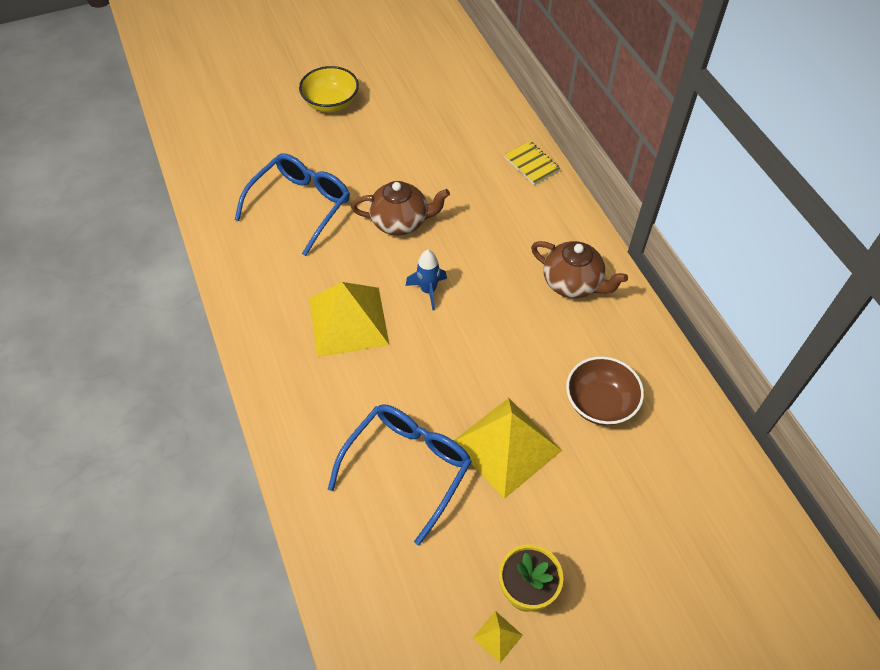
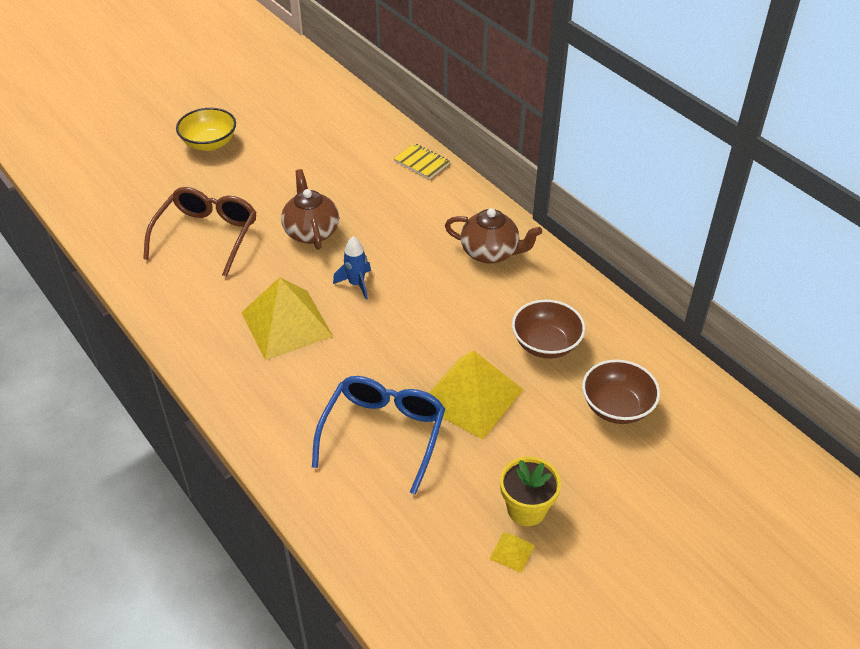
camera: 15 degrees left, 10 degrees down
blue glasses [235,153,350,256] -> brown glasses [143,187,256,277]
brown teapot [351,181,450,235] -> brown teapot turned 90 degrees counterclockwise [281,169,339,250]
none -> brown bowl [582,360,660,424]

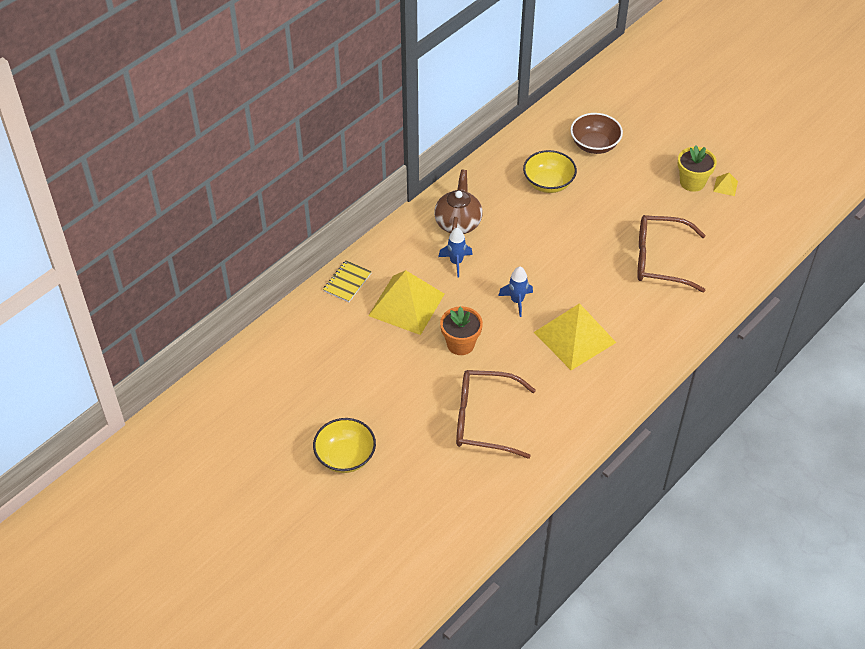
camera: 100 degrees left, 5 degrees up
brown teapot [281,169,339,250] -> orange flower pot [440,306,483,355]
blue glasses [312,376,445,495] -> brown glasses [637,215,705,292]
yellow pyramid [429,350,524,440] -> yellow pyramid moved to [368,270,445,335]
brown bowl [512,300,585,359] -> yellow bowl [523,150,577,193]
none -> blue rocket [438,227,473,278]

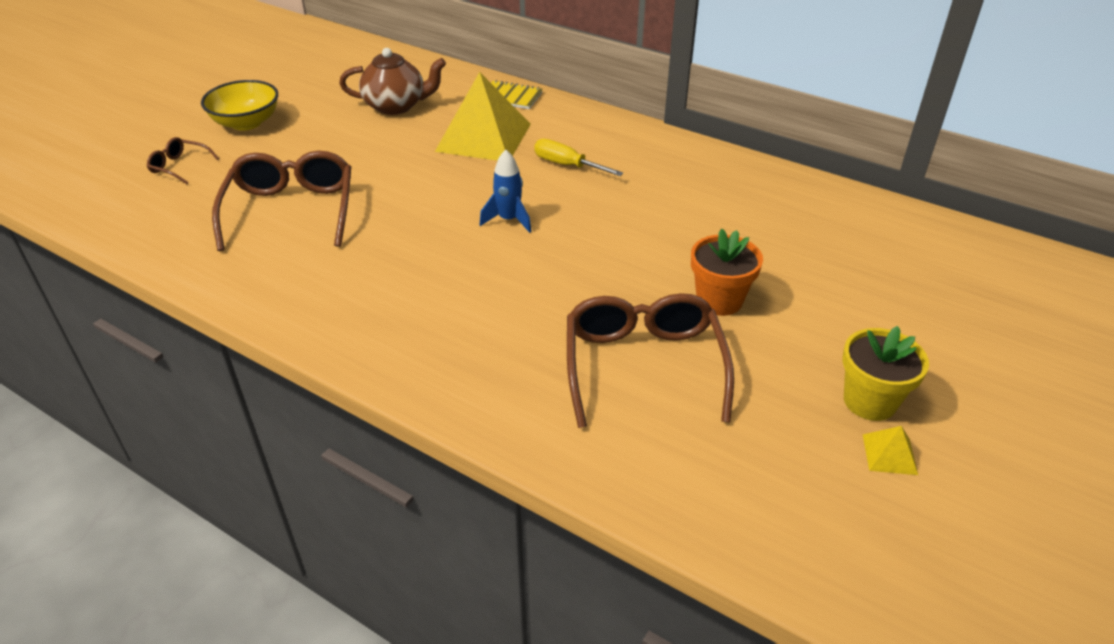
camera: 80 degrees right, 10 degrees down
brown teapot [434,170,483,234] -> brown teapot moved to [339,48,446,115]
blue rocket [438,227,473,278] -> yellow screwdriver [534,139,623,176]
orange flower pot [440,306,483,355] -> orange flower pot moved to [691,229,763,316]
yellow bowl [523,150,577,193] -> none
yellow pyramid [534,303,616,370] -> none
brown bowl [571,113,623,154] -> none
none -> brown glasses [147,137,219,184]

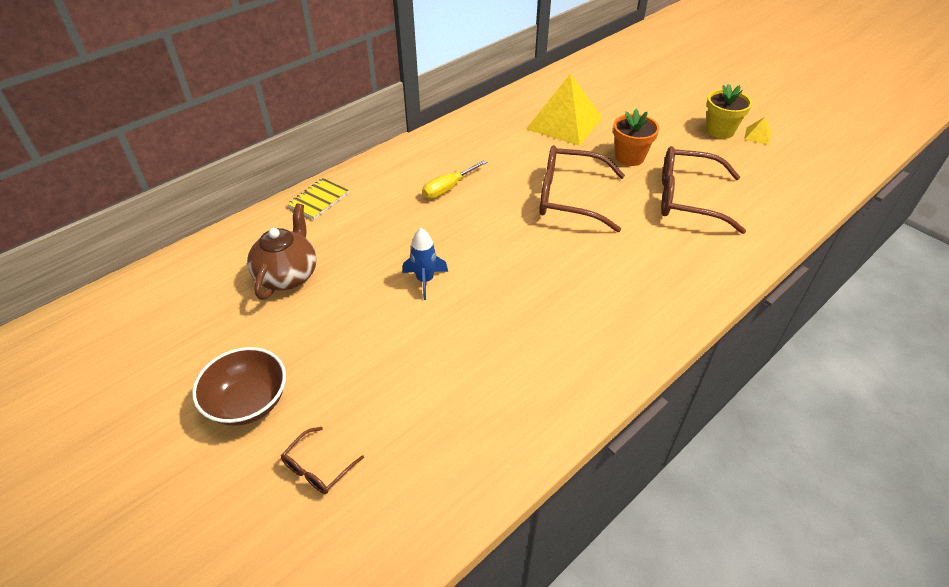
camera: 75 degrees left, 5 degrees up
yellow bowl [201,80,278,131] -> brown bowl [192,347,286,426]
brown glasses [212,151,351,251] -> brown glasses moved to [539,145,625,232]
yellow pyramid [435,72,531,161] -> yellow pyramid moved to [526,74,602,146]
blue rocket [479,150,531,233] -> blue rocket moved to [403,228,448,300]

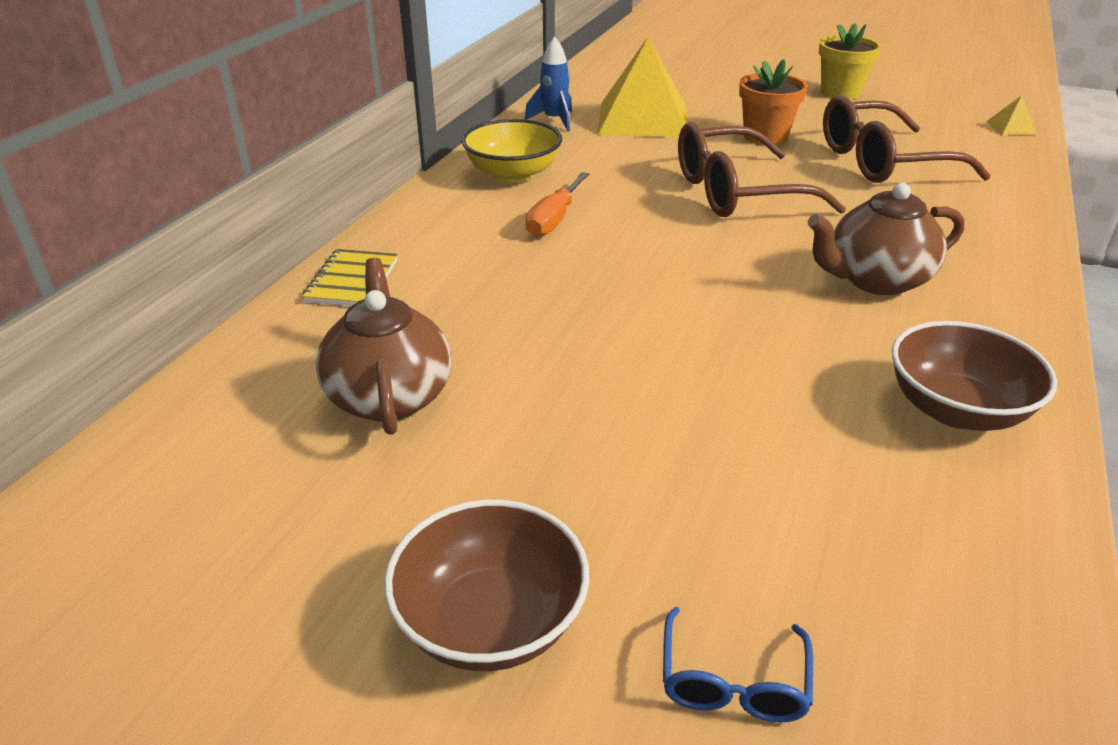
camera: 25 degrees left, 10 degrees down
brown glasses [281,427,364,494] -> blue glasses [663,607,813,723]
blue rocket [403,228,448,300] -> blue rocket moved to [524,36,572,131]
yellow screwdriver [422,160,487,199] -> orange screwdriver [525,172,590,237]
yellow pyramid [744,117,771,145] -> yellow pyramid moved to [986,95,1037,135]
none -> yellow bowl [462,119,562,183]
none -> brown teapot [808,183,964,295]
none -> brown bowl [892,321,1057,431]

